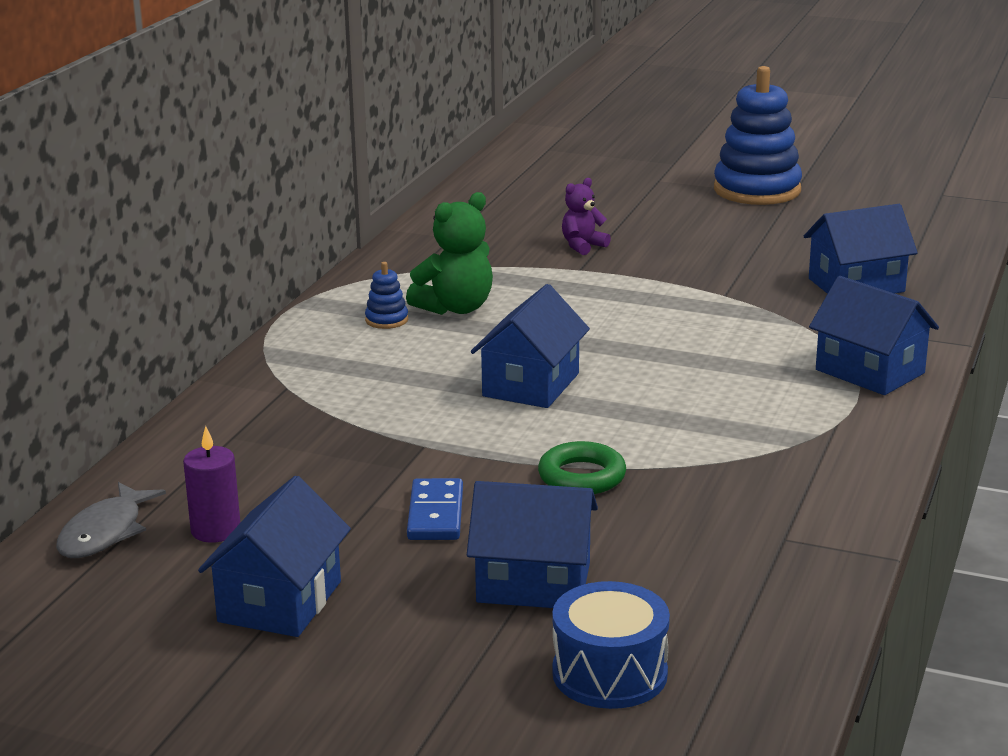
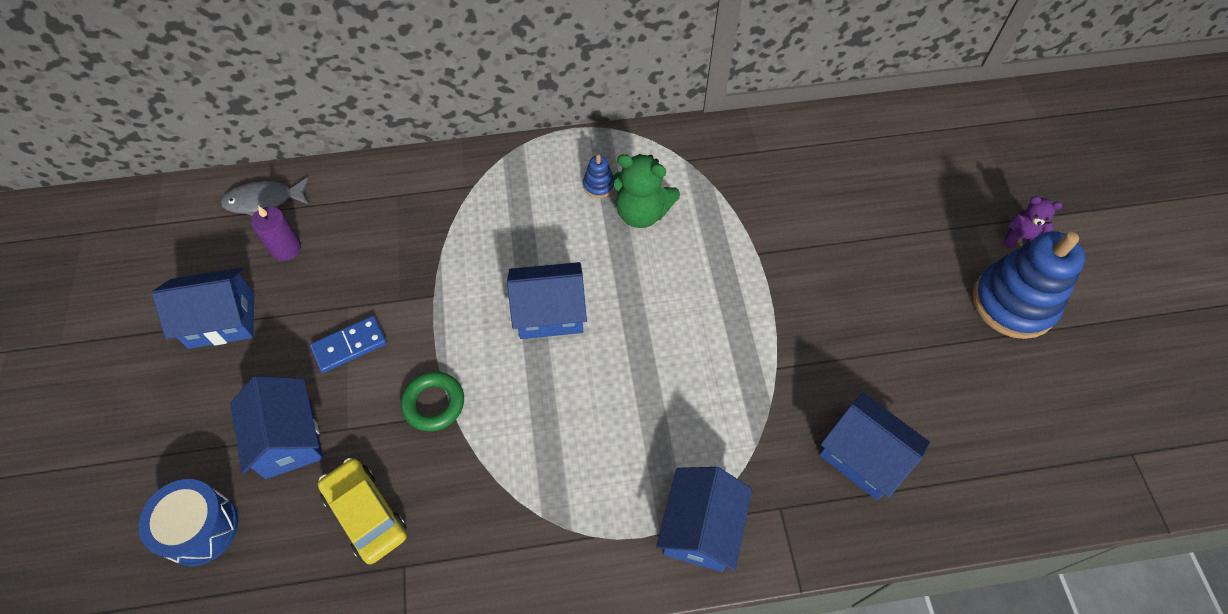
camera: 60 degrees right, 35 degrees up
purple teddy bear [562,178,611,255] -> purple teddy bear moved to [1003,196,1062,248]
none -> yellow car [318,458,407,564]

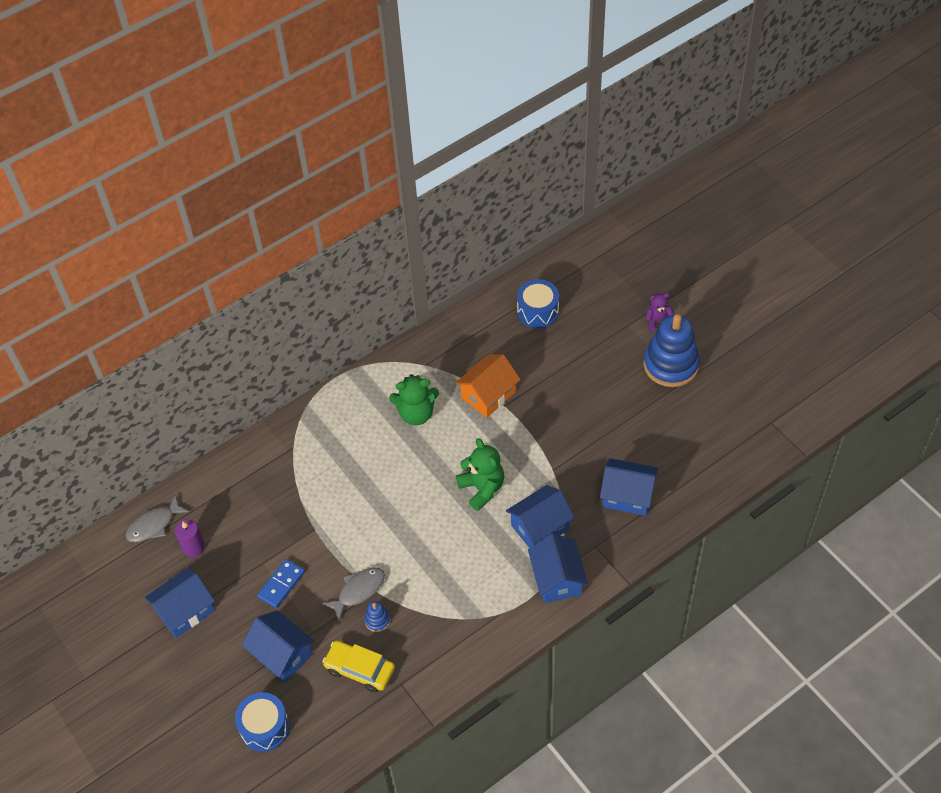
camera: 25 degrees left, 5 degrees down
green ring [401,371,464,431] -> grey fish [323,567,385,621]
blue house [507,262,587,339] -> blue house moved to [506,485,575,548]
blue stacking toy [583,154,614,198] -> blue stacking toy moved to [364,601,390,632]
none -> orange house [455,354,521,418]
none -> green teddy bear [456,438,504,511]
none -> blue drum [517,279,559,328]

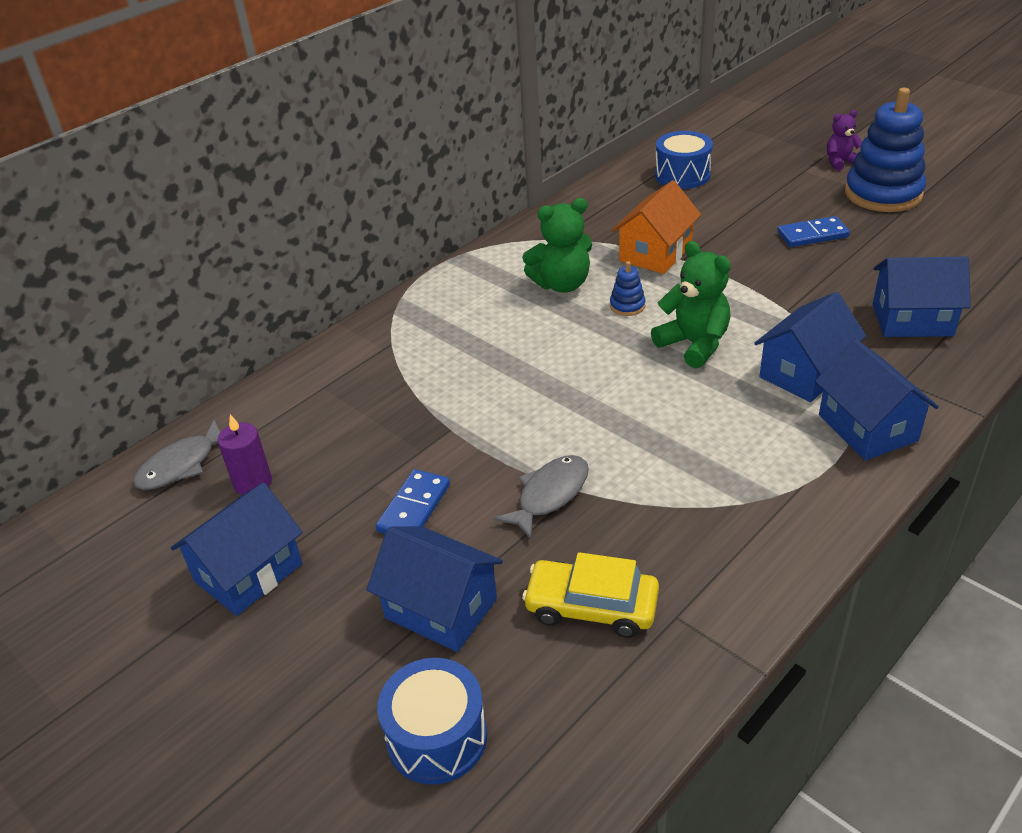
camera: 10 degrees left, 15 degrees down
blue stacking toy [364,601,390,632] -> blue stacking toy moved to [610,261,646,316]
none -> blue domino [777,216,850,247]

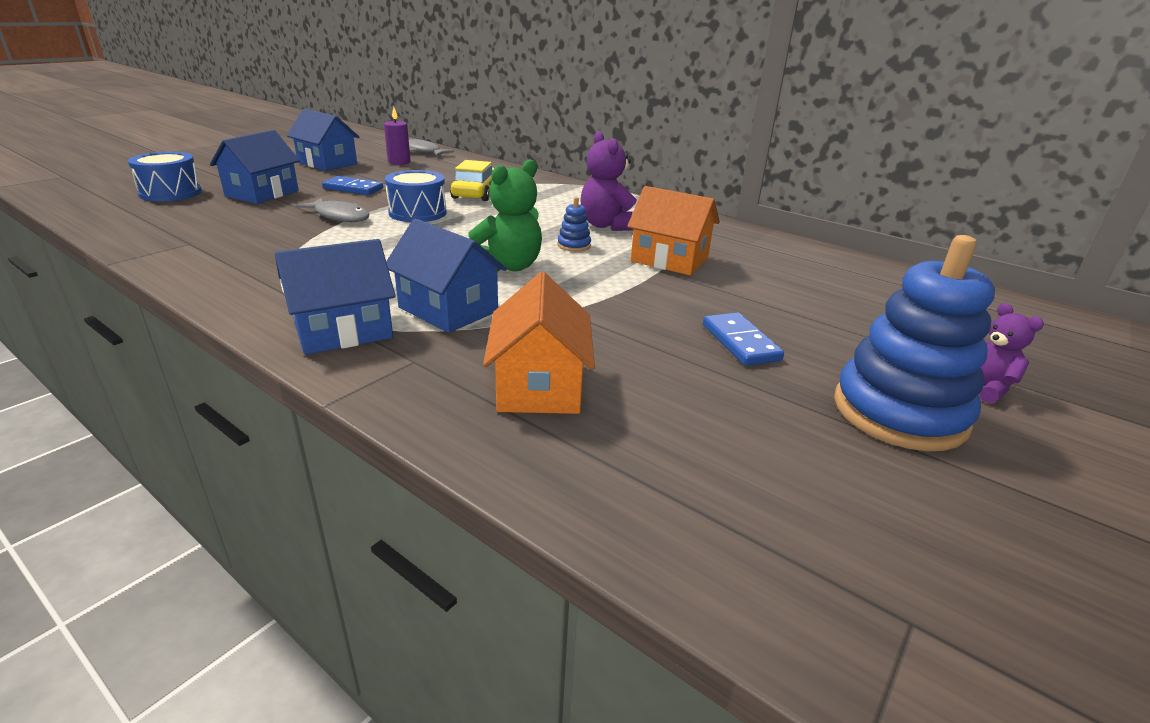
camera: 80 degrees right, 10 degrees down
green teddy bear [522,198,592,293] -> purple teddy bear [581,131,637,231]
yellow car [522,552,659,638] -> yellow car moved to [450,160,494,201]
blue drum [655,131,713,189] -> blue drum moved to [385,170,447,222]
blue house [873,256,971,337] -> orange house [483,272,595,414]

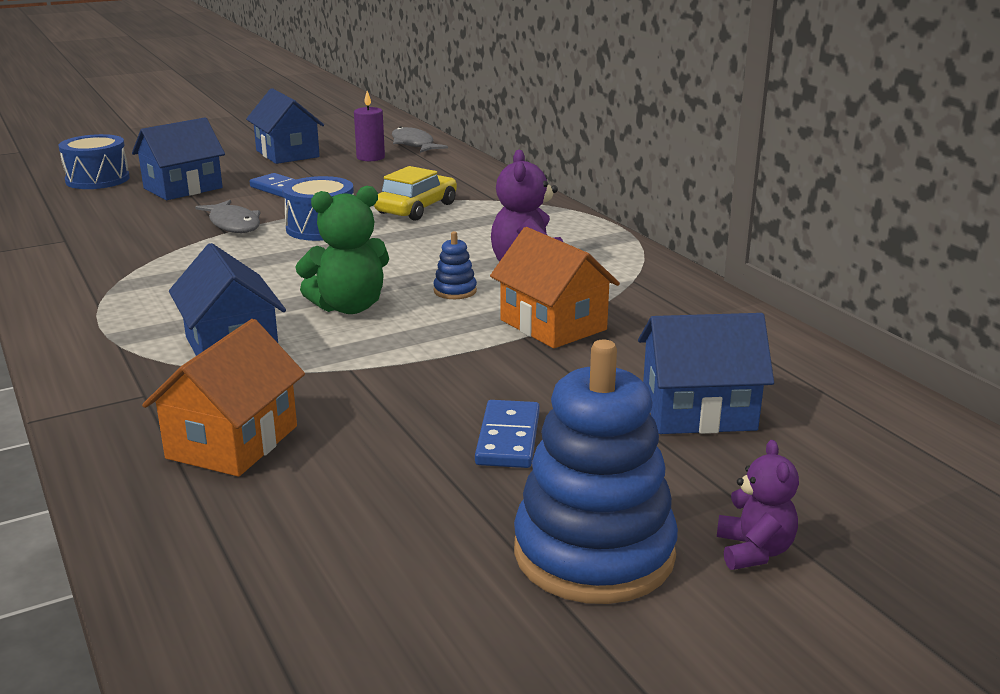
camera: 25 degrees right, 5 degrees down
blue house [275,239,396,355] -> blue house moved to [638,313,774,434]

